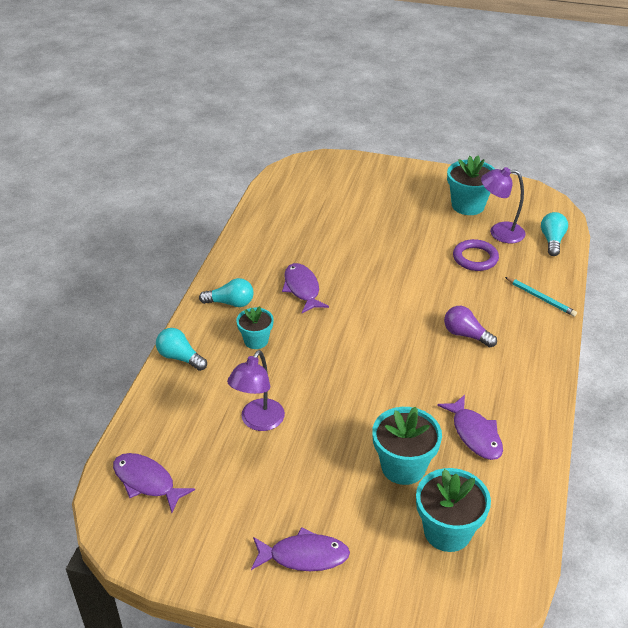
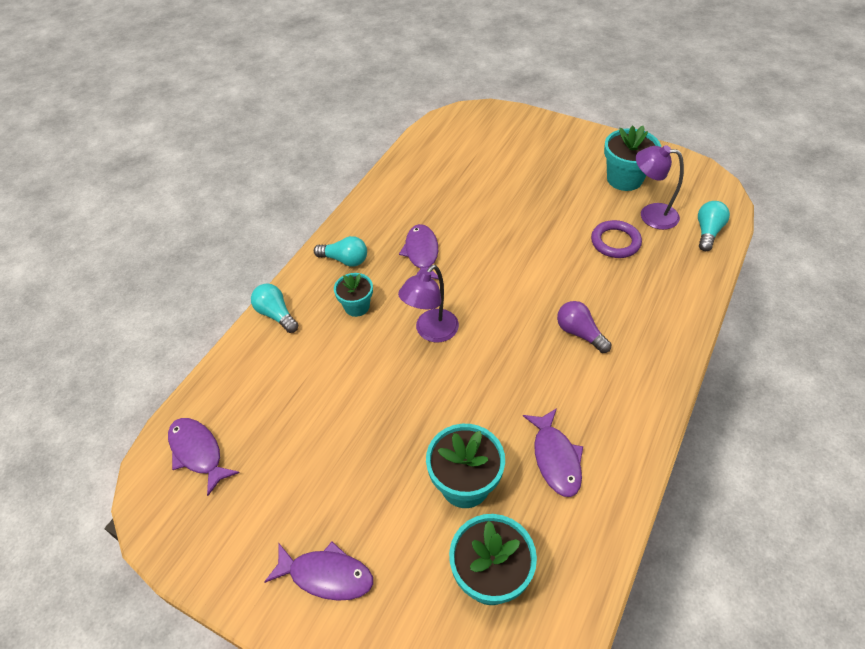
camera: 15 degrees right, 10 degrees up
purple lamp [227,350,285,431] -> purple lamp moved to [398,265,459,343]
turquoise pencil [505,277,577,317] -> none

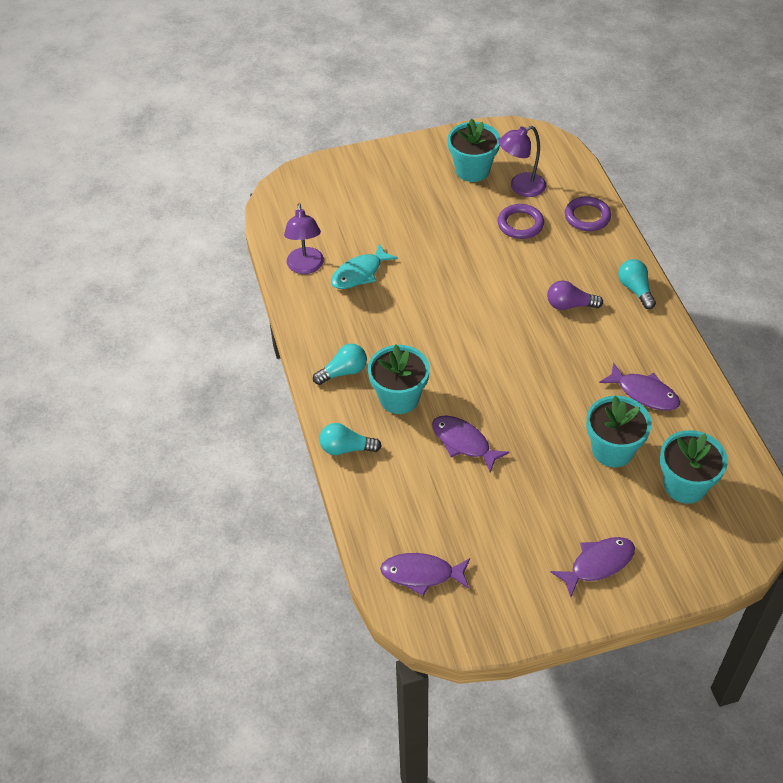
camera: 45 degrees left, 0 degrees up
turquoise flower pot [334,273,373,317] -> turquoise flower pot [368,345,430,414], size x1.60
purple lamp [398,265,459,343] -> purple lamp moved to [284,203,324,274]
purple fish [399,224,439,279] -> purple fish moved to [432,415,509,473]
turquoise light bulb [698,201,730,251] -> turquoise light bulb moved to [618,259,656,309]
none -> turquoise fish [331,243,398,289]
none -> purple ring [565,196,611,231]

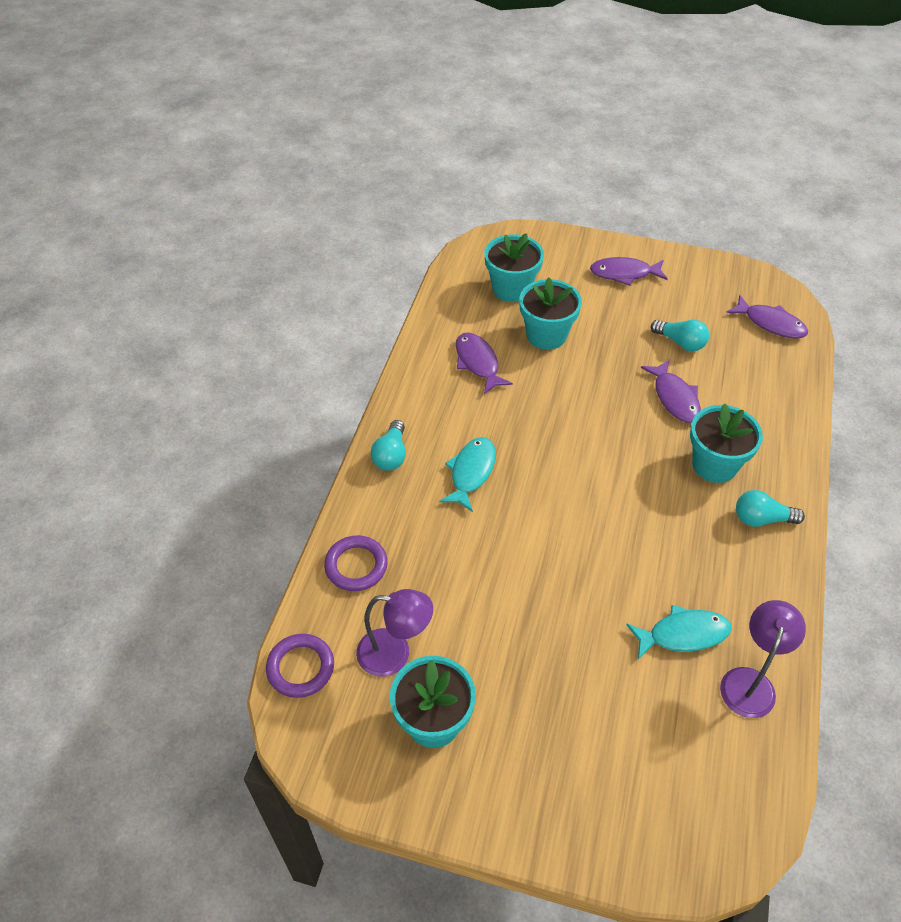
camera: 150 degrees left, 0 degrees up
turquoise light bulb [319,423,382,455] -> turquoise light bulb moved to [651,320,709,352]
purple ring [498,204,544,239] -> purple ring moved to [266,634,334,698]
purple light bulb [547,280,603,310] -> turquoise fish [439,437,496,512]

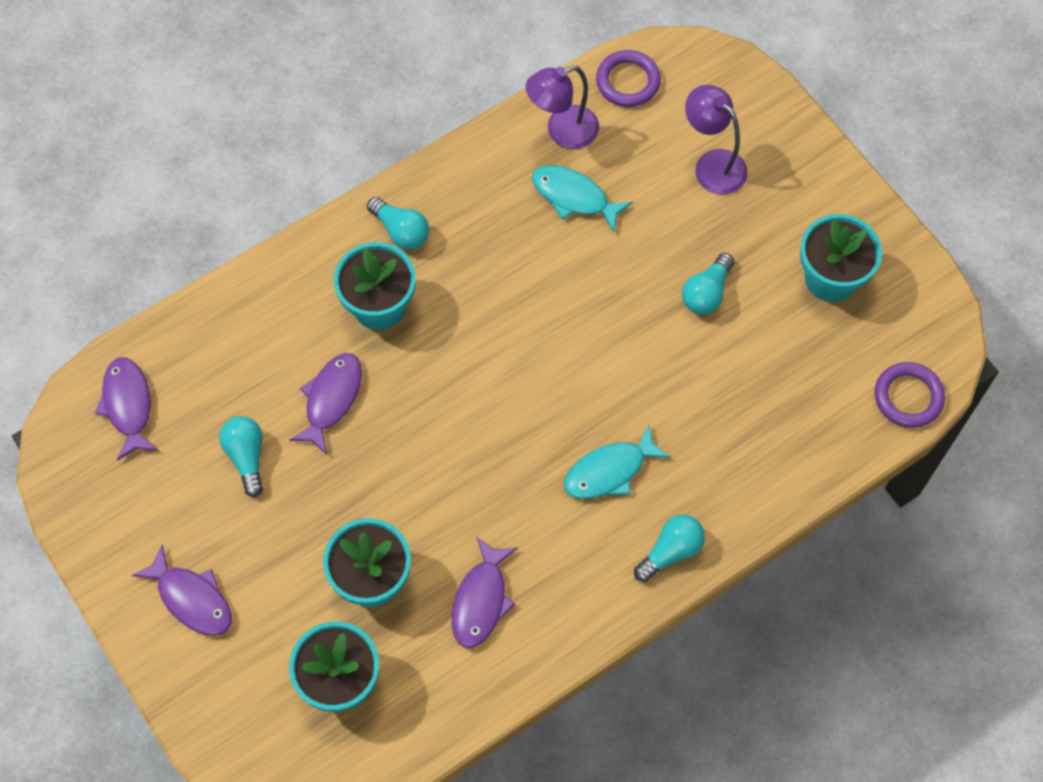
camera: 140 degrees left, 15 degrees up
purple ring [324,535,388,591] -> purple ring moved to [596,50,661,107]
purple lamp [356,589,433,677] -> purple lamp moved to [685,85,748,195]
none -> turquoise light bulb [682,253,734,315]

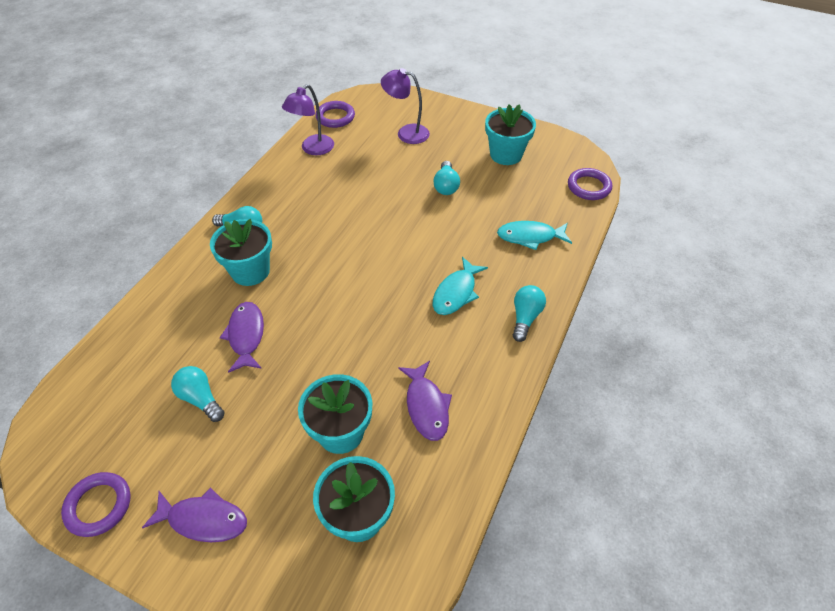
camera: 30 degrees left, 15 degrees down
purple fish [95,357,158,461] -> none
turquoise fish [532,165,633,232] -> turquoise fish moved to [497,221,572,250]
none -> purple ring [61,472,131,537]

